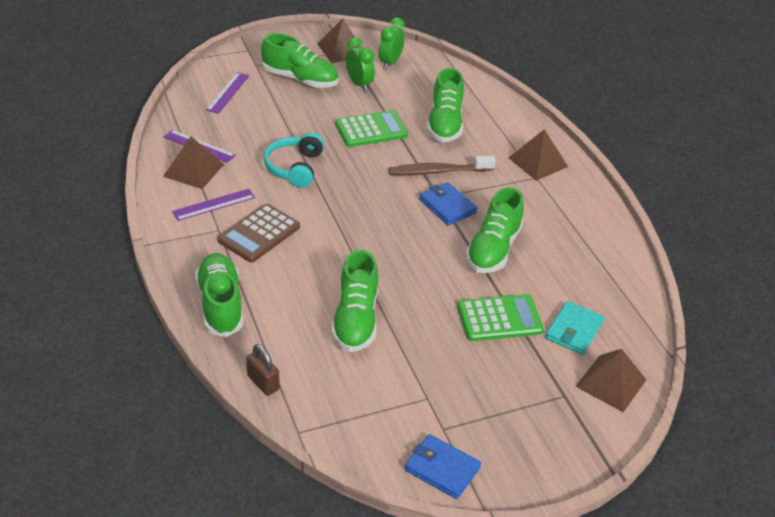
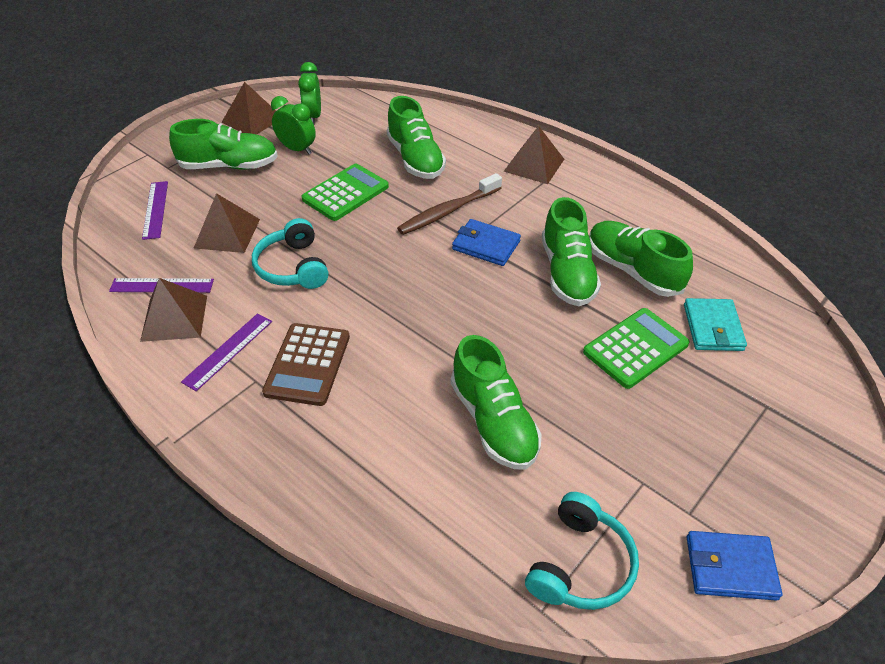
camera: 25 degrees left, 5 degrees up
green shoe [195,253,243,337] -> green shoe moved to [589,221,693,297]
brown padlock [246,344,279,396] -> none
brown pyramid [575,349,646,412] -> brown pyramid moved to [194,193,260,253]
none -> turquoise headphones [525,492,639,610]

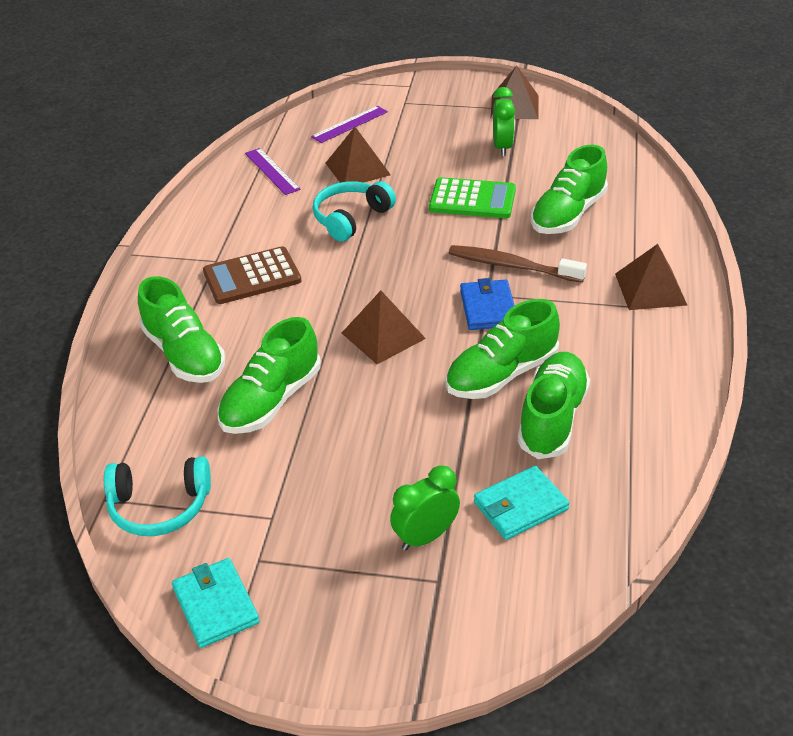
camera: 60 degrees right, 5 degrees down
brown pyramid [140,278,207,342] -> brown pyramid moved to [342,291,426,364]
green shoe [169,119,278,170] -> green shoe moved to [138,276,225,383]
purple ruler [181,313,272,391] -> none
green clock [298,62,321,125] -> green clock moved to [390,465,460,551]
green calculator [583,308,690,389] -> none
blue wallet [687,531,782,601] -> turquoise wallet [172,558,260,648]

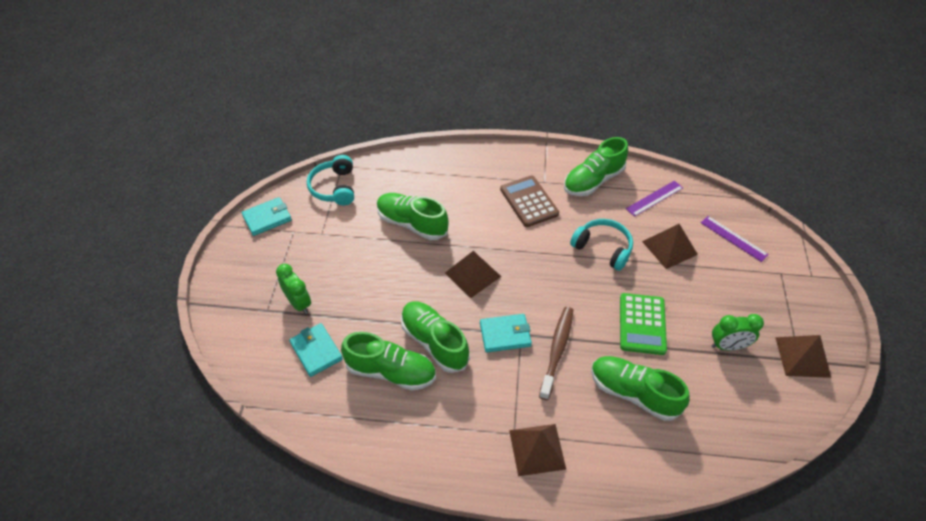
camera: 85 degrees right, 10 degrees up
green shoe [138,276,225,383] -> green shoe moved to [564,137,628,196]
blue wallet [460,278,515,330] -> turquoise wallet [480,314,532,352]

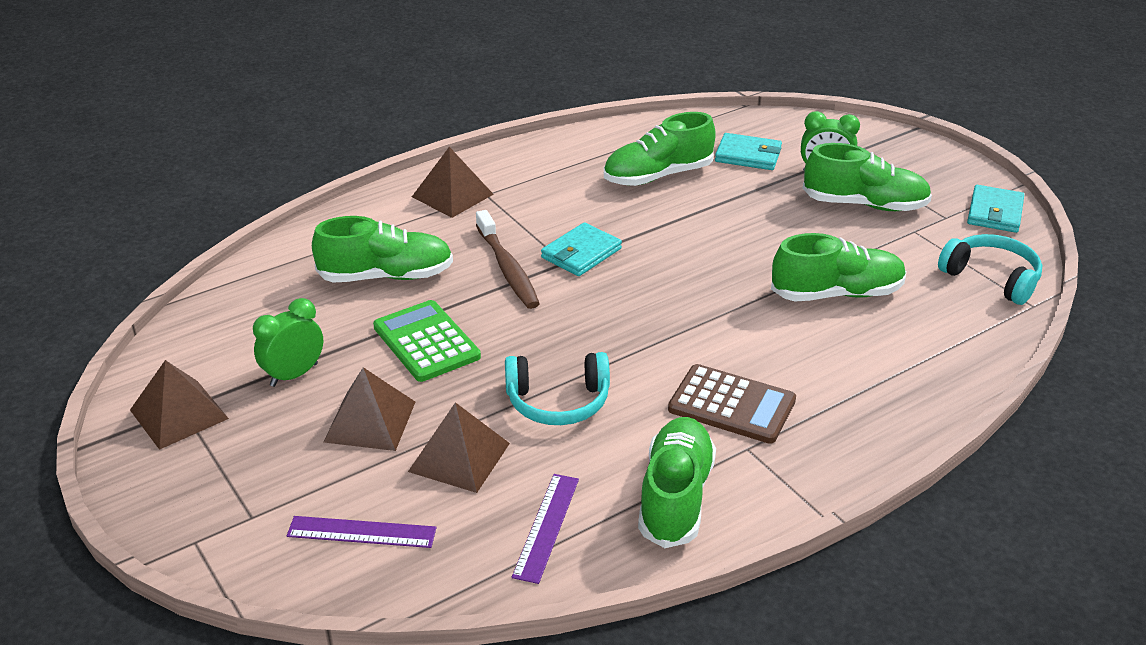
camera: 140 degrees right, 15 degrees down
green shoe [401,301,470,373] -> green shoe moved to [803,143,932,211]
brown pyramid [445,251,501,298] -> brown pyramid moved to [324,367,415,451]

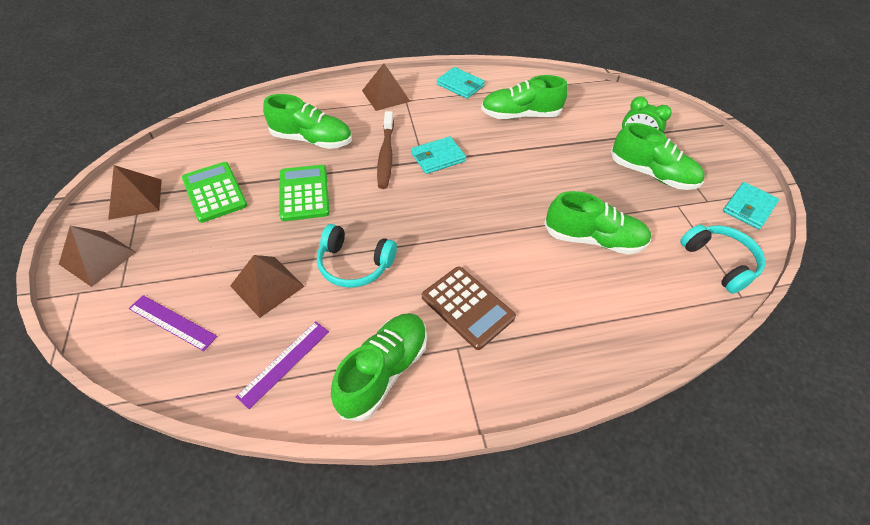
camera: 20 degrees right, 15 degrees up
green clock [253,298,323,387] -> green calculator [182,162,247,223]
brown pyramid [324,367,415,451] -> brown pyramid moved to [59,226,136,287]
turquoise wallet [715,133,782,170] -> turquoise wallet moved to [437,67,485,99]

